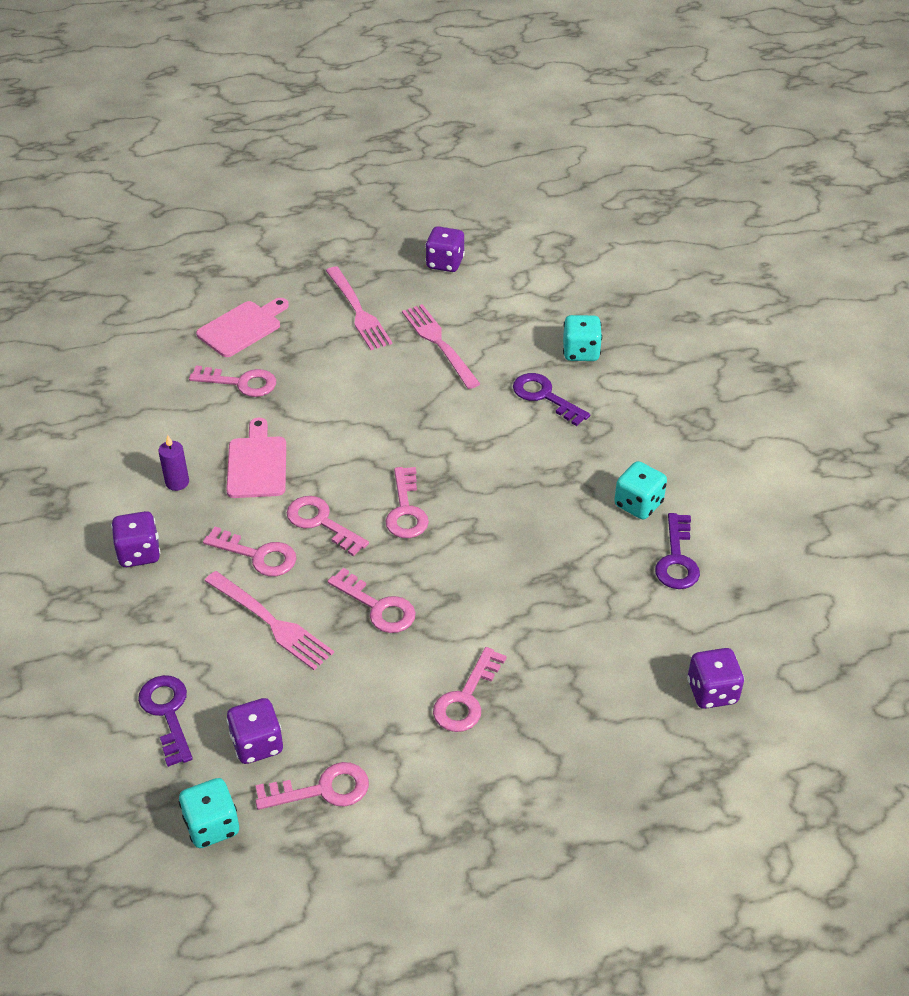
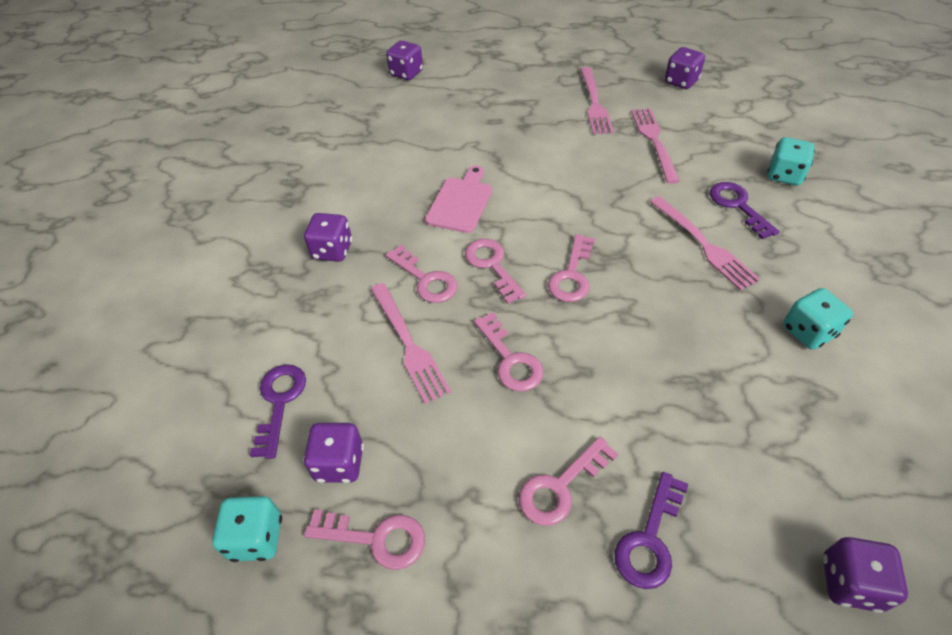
camera: 25 degrees right, 5 degrees up
purple candle [158,435,189,491] -> none
pink key [189,366,276,397] -> none
pink cutting board [196,298,289,357] -> none
purple key [655,513,700,589] -> purple key moved to [614,472,688,589]
none -> purple dice [386,41,423,80]
none -> pink fork [650,196,760,291]

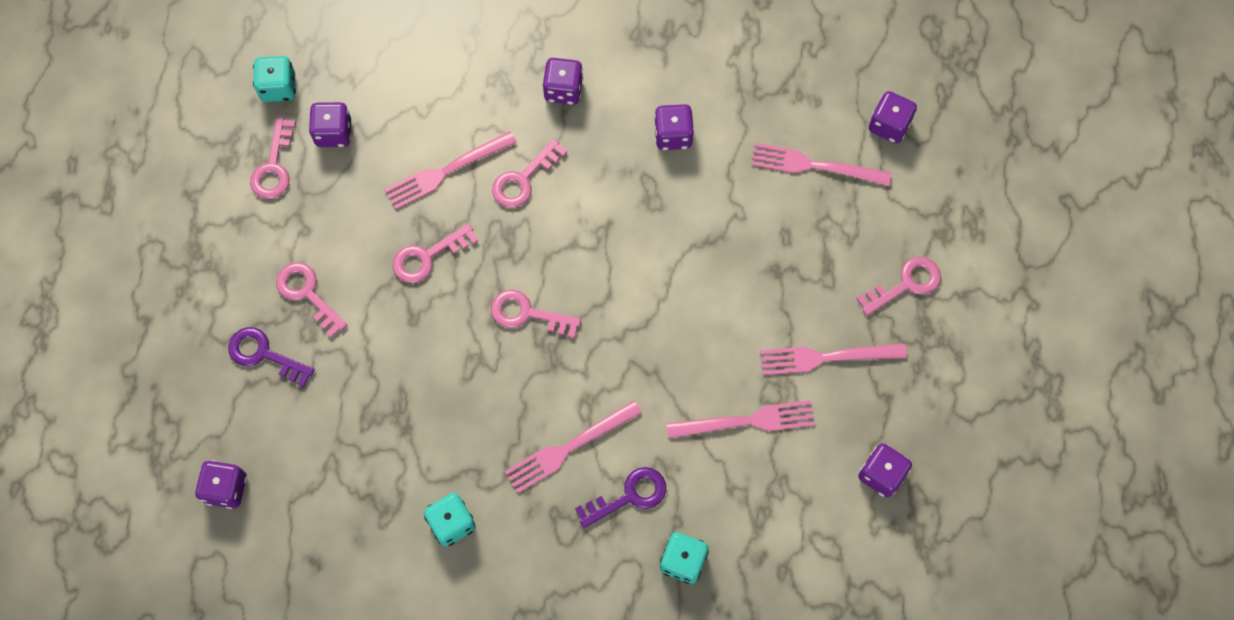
camera: 85 degrees right, 20 degrees up
purple key [250,364,306,459] -> none
pink cutting board [425,165,492,233] -> none
pink key [465,239,526,304] -> pink key moved to [856,256,941,316]
none -> purple dice [654,104,694,150]
none -> pink fork [751,143,892,186]

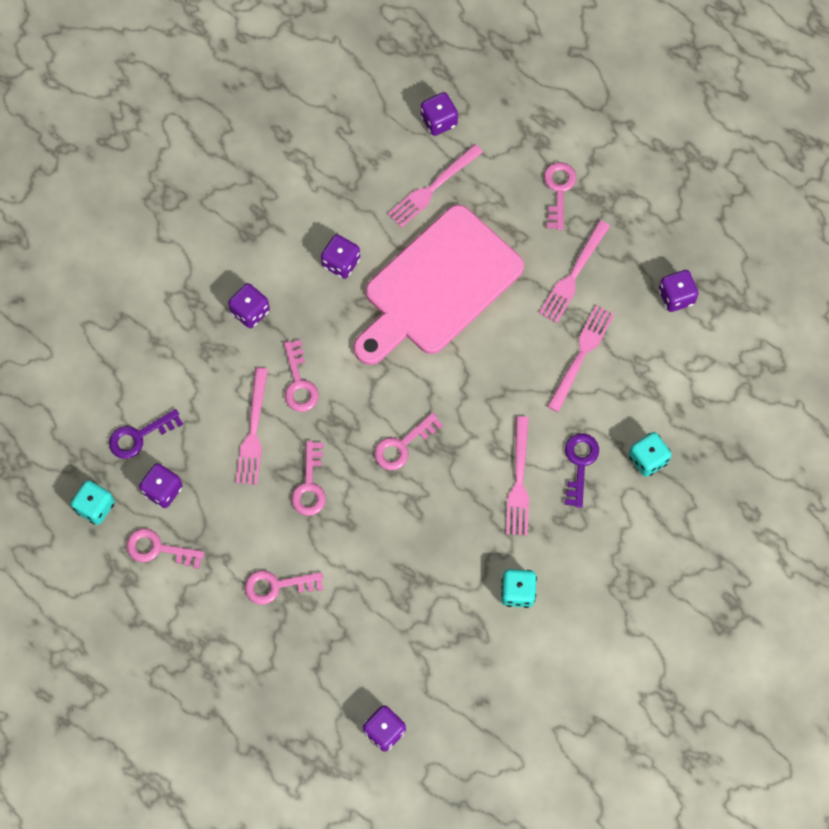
camera: 55 degrees left, 0 degrees up
purple key [228,327,315,387] -> purple key moved to [109,409,183,459]
pink key [250,118,296,199] -> pink key turned 150 degrees clockwise [127,528,204,569]
none -> pink cutting board [353,205,524,365]

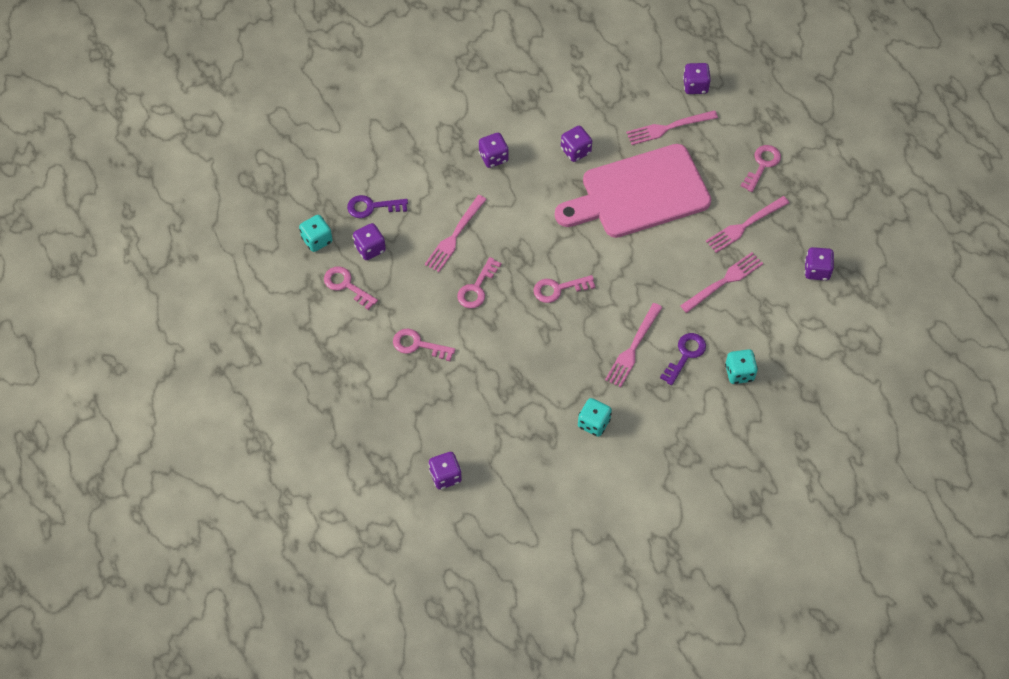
camera: 25 degrees right, 10 degrees down
pink key [284,340,319,412] -> none

